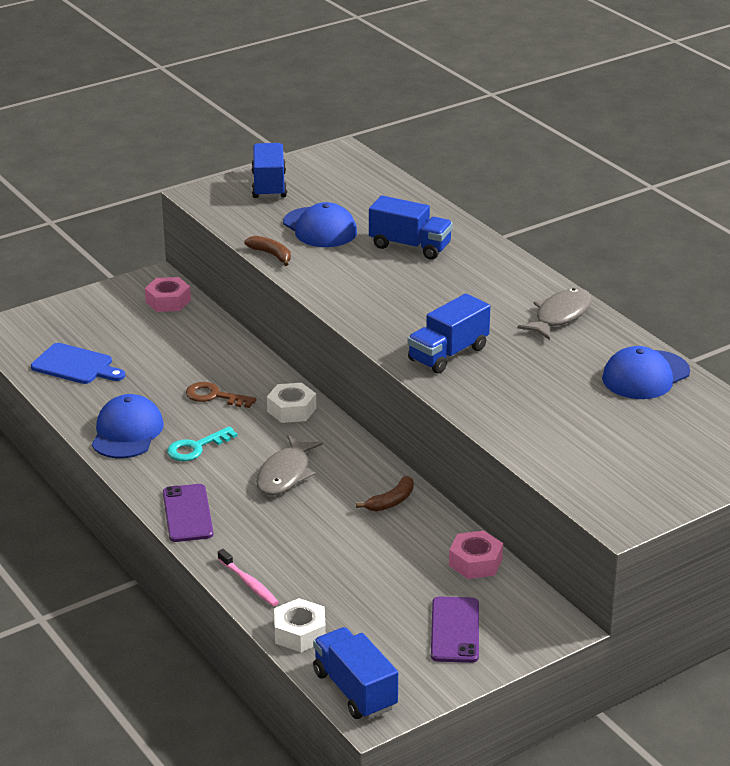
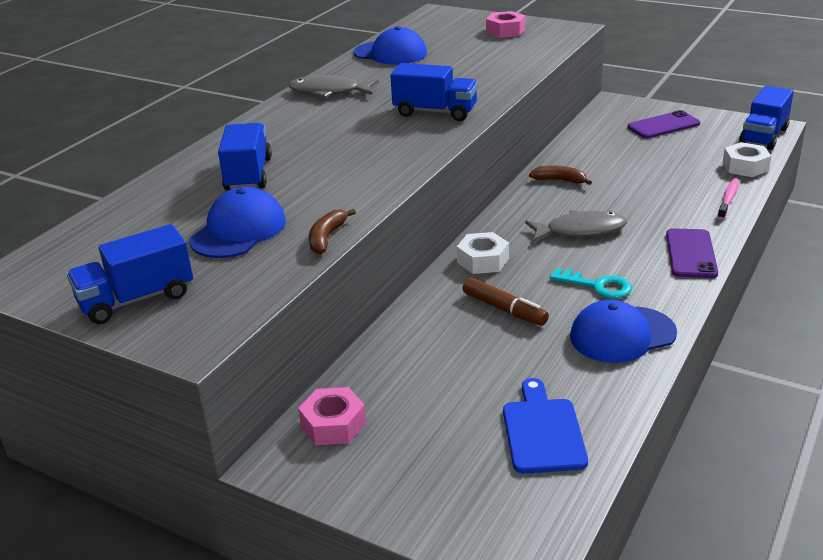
camera: 115 degrees left, 0 degrees up
purple phone [163,484,213,542] -> purple phone turned 45 degrees counterclockwise [666,228,718,278]
brown key [186,382,256,408] -> brown marker [463,277,549,326]
pink nut [449,531,503,579] -> pink nut moved to [486,11,525,38]

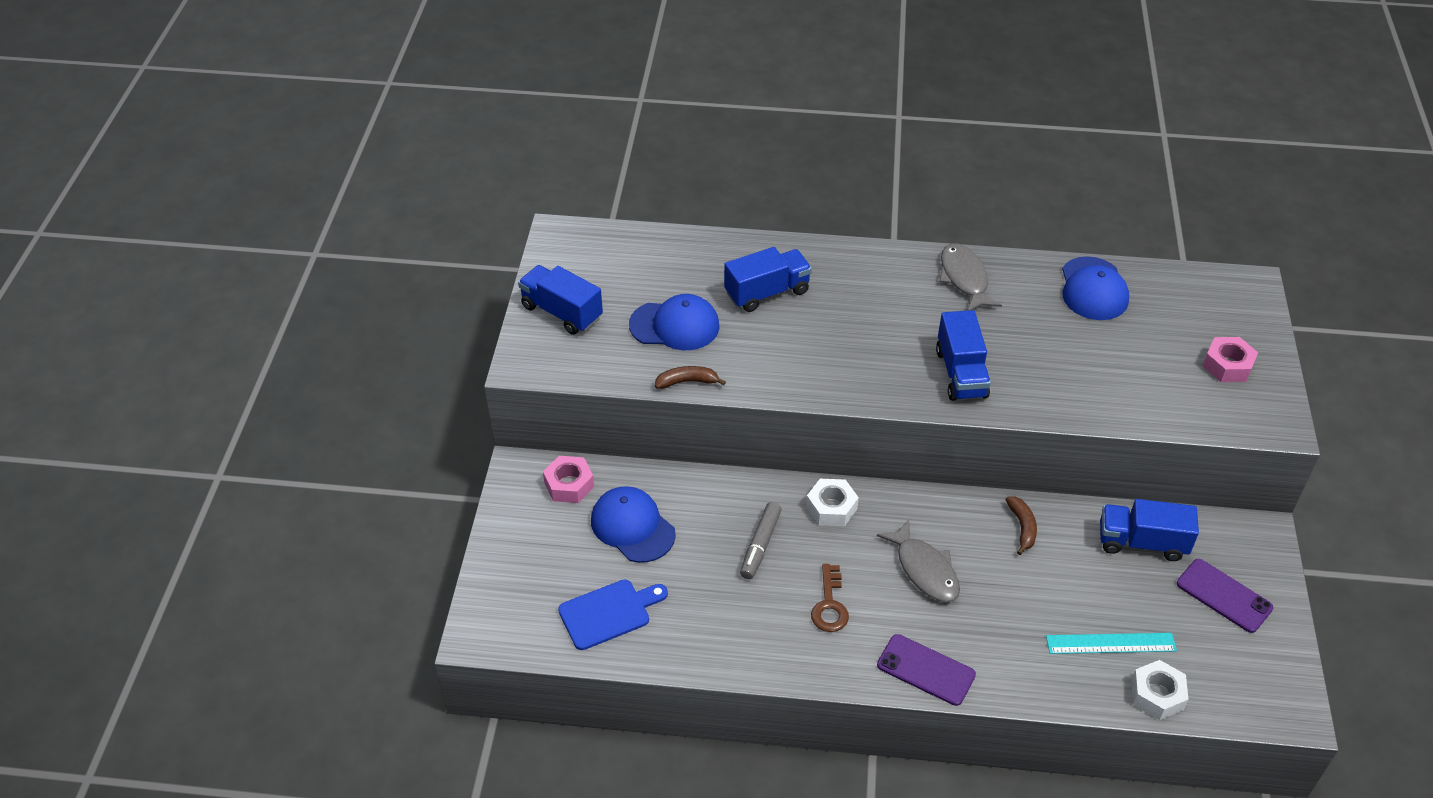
camera: 65 degrees right, 15 degrees up
brown marker [463,277,549,326] -> grey marker [740,502,782,579]
turquoise key [550,268,632,299] -> brown key [811,564,849,632]
blue cap [570,300,677,363] -> blue cap moved to [591,486,676,563]
purple phone [666,228,718,278] -> purple phone turned 45 degrees clockwise [877,634,976,706]
pink toothbrush [718,179,739,219] -> none
blue truck [739,86,794,150] -> blue truck moved to [1100,499,1199,561]
none -> turquoise ruler [1046,633,1177,654]

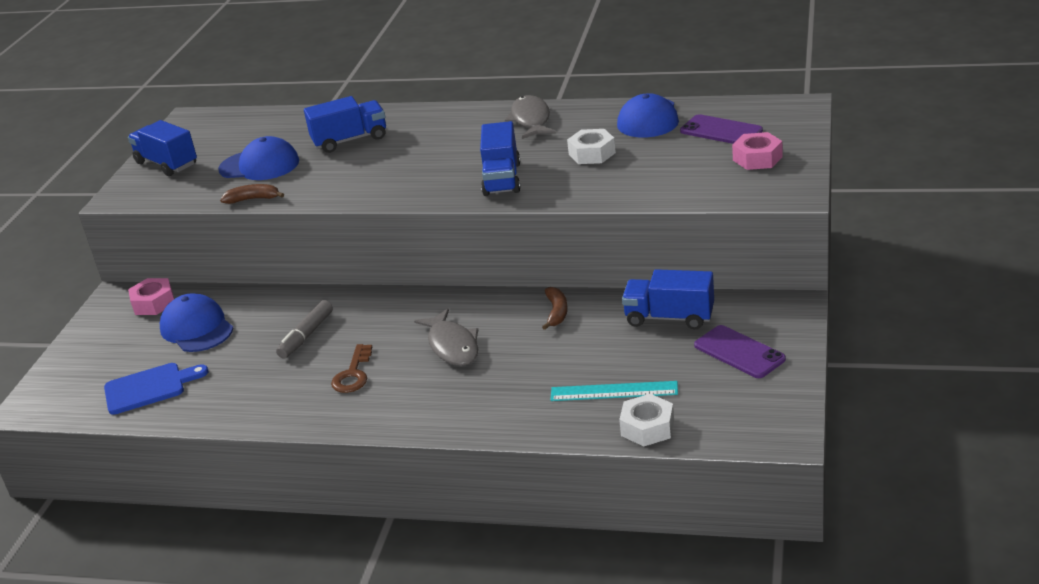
camera: 10 degrees right, 15 degrees down
white nut [806,479,859,526] -> white nut moved to [567,129,616,164]
purple phone [877,634,976,706] -> purple phone moved to [680,114,763,144]

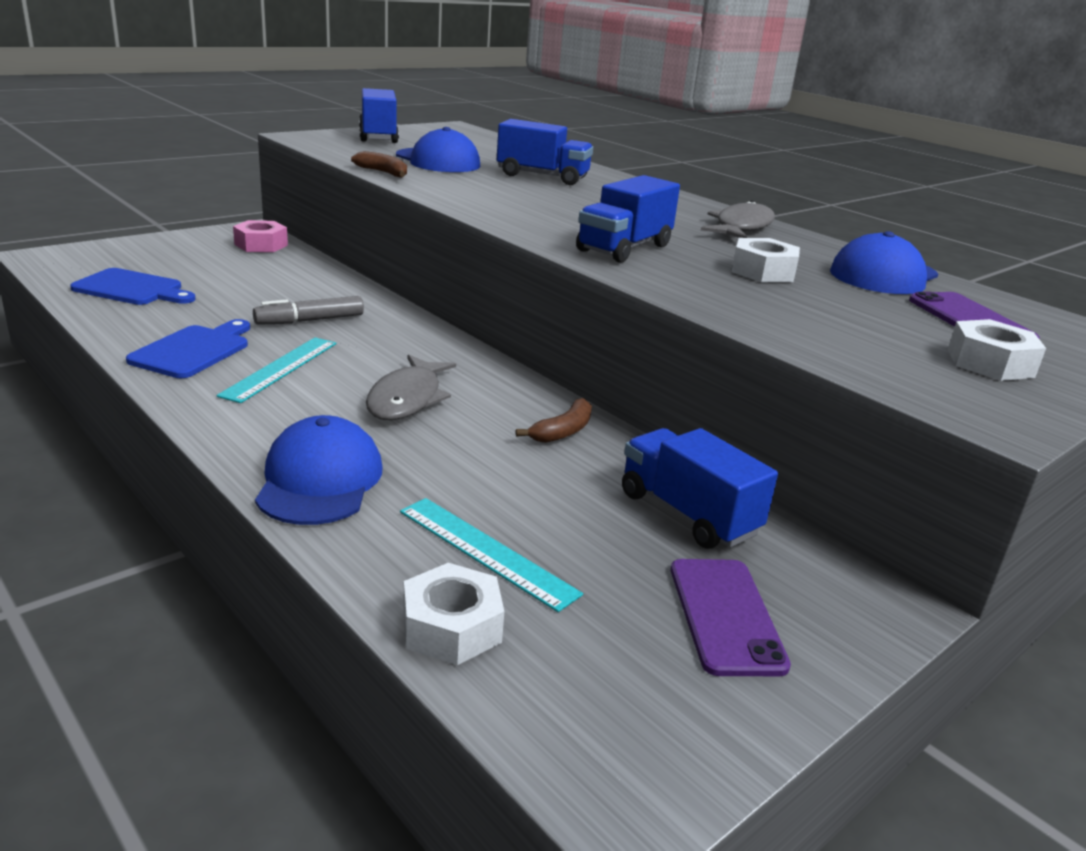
camera: 30 degrees right, 5 degrees down
blue cap [160,293,233,352] -> blue cap moved to [255,415,383,525]
brown key [331,344,372,393] -> turquoise ruler [216,337,336,403]
pink nut [732,132,783,170] -> white nut [948,319,1046,381]
none -> blue cutting board [126,319,250,378]

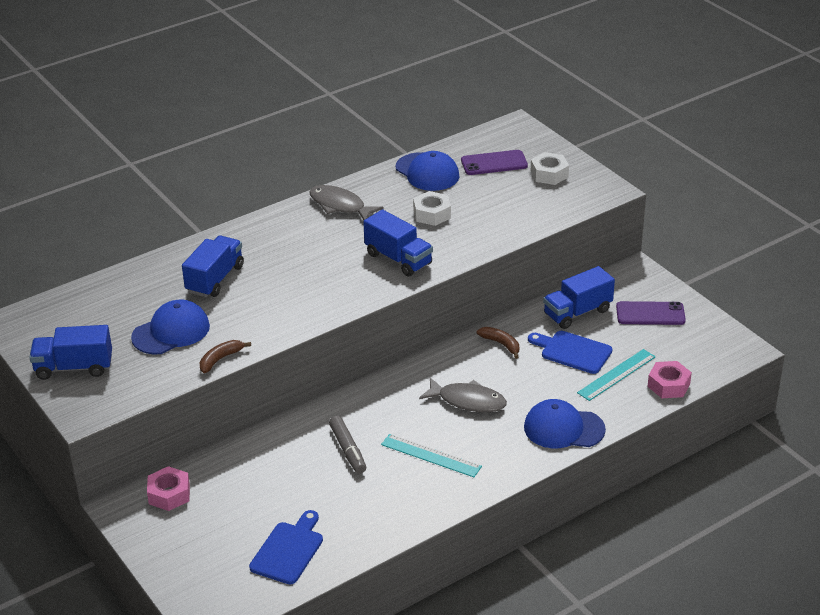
camera: 80 degrees left, 10 degrees up
blue cutting board [126,319,250,378] -> blue cutting board moved to [528,331,612,374]
white nut [403,563,504,665] -> pink nut [648,361,692,398]

